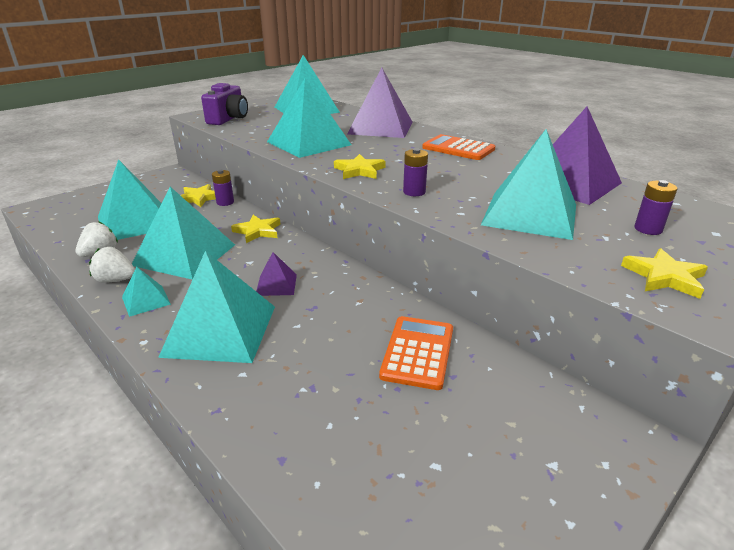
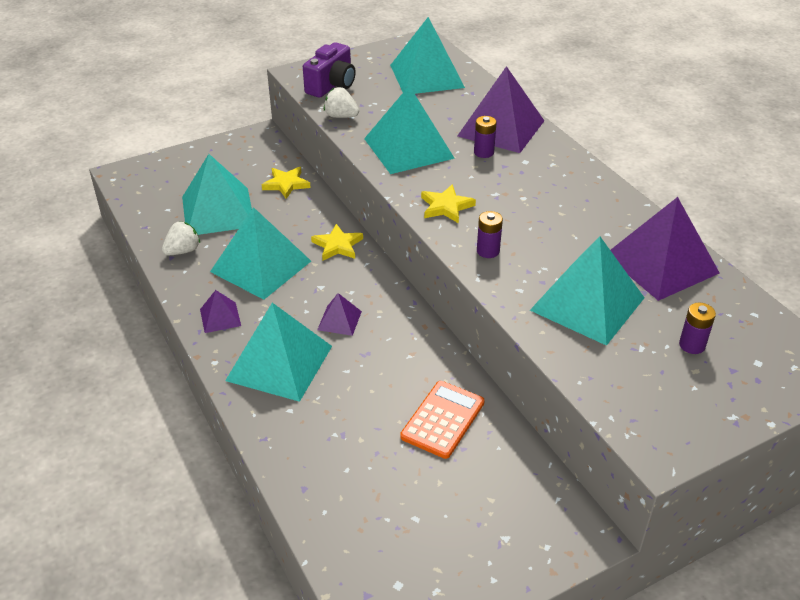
camera: 15 degrees right, 10 degrees up
white strawberry [89,247,135,283] -> white strawberry moved to [324,87,359,118]
turquoise pyramid [122,267,171,317] -> purple pyramid [200,290,241,333]
purple battery [212,170,234,206] -> purple battery moved to [474,116,497,158]
orange calculator [422,134,495,160] -> none
yellow star [621,248,708,299] -> none

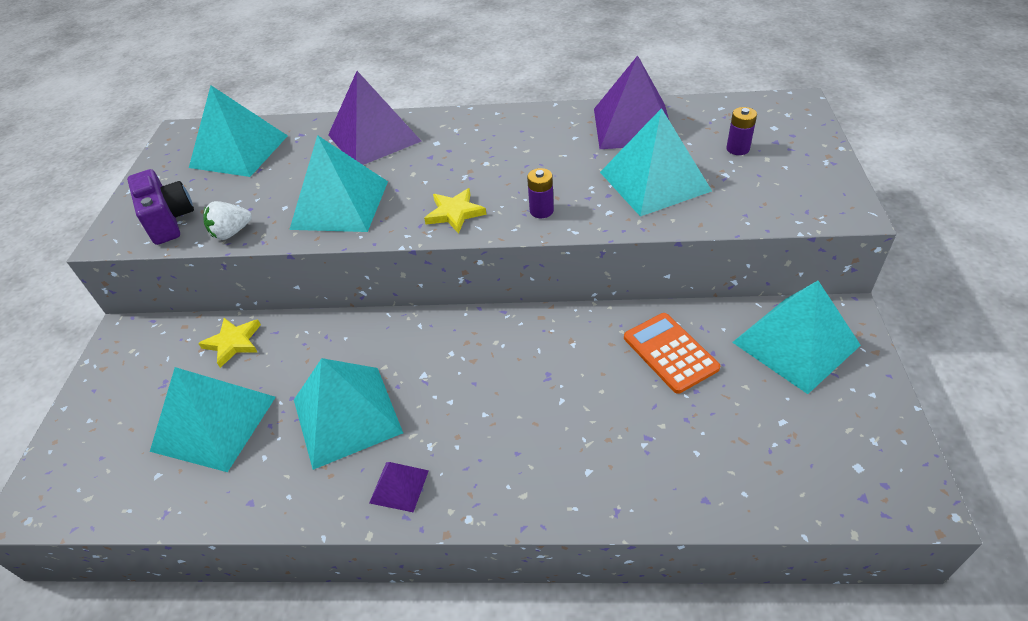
camera: 55 degrees left, 5 degrees up
white strawberry [162,221,200,255] -> none
turquoise pyramid [225,303,332,402] -> turquoise pyramid moved to [732,281,861,394]
yellow star [311,224,363,260] -> none
purple pyramid [317,293,362,336] -> none
purple battery [474,116,497,158] -> none

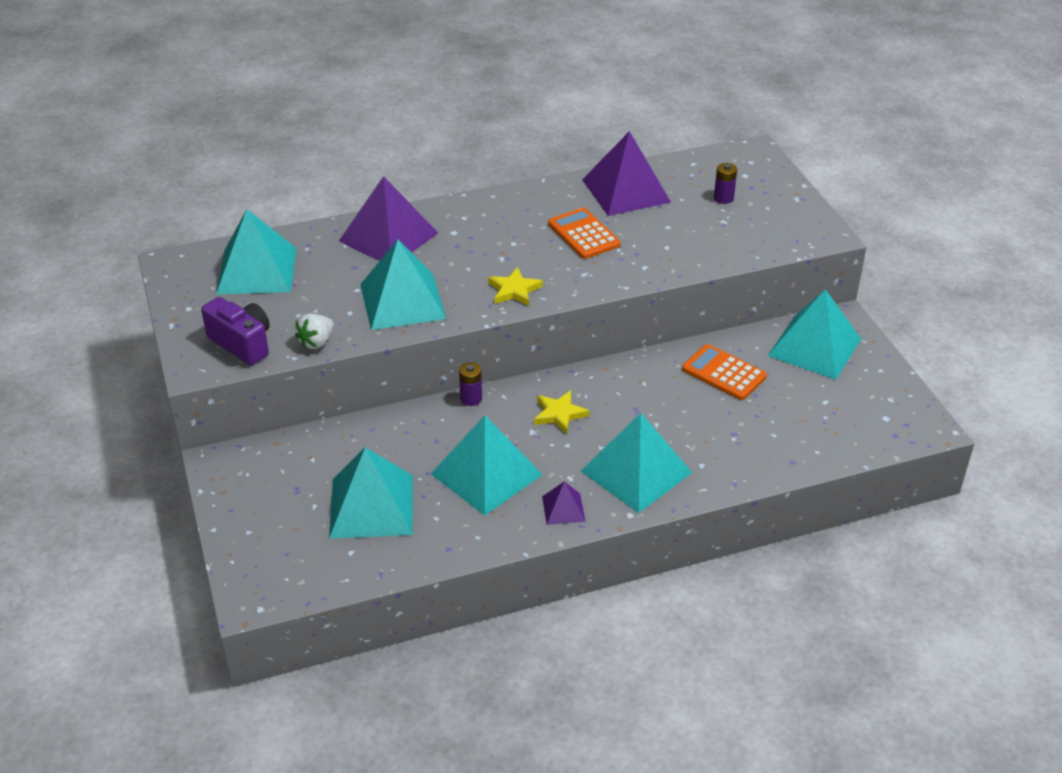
camera: 25 degrees left, 5 degrees down
yellow star [198,318,261,368] -> yellow star moved to [534,390,589,434]
purple battery [527,168,554,218] -> purple battery moved to [459,362,482,406]
turquoise pyramid [600,108,712,217] -> turquoise pyramid moved to [581,413,692,513]
none -> orange calculator [548,208,621,259]

